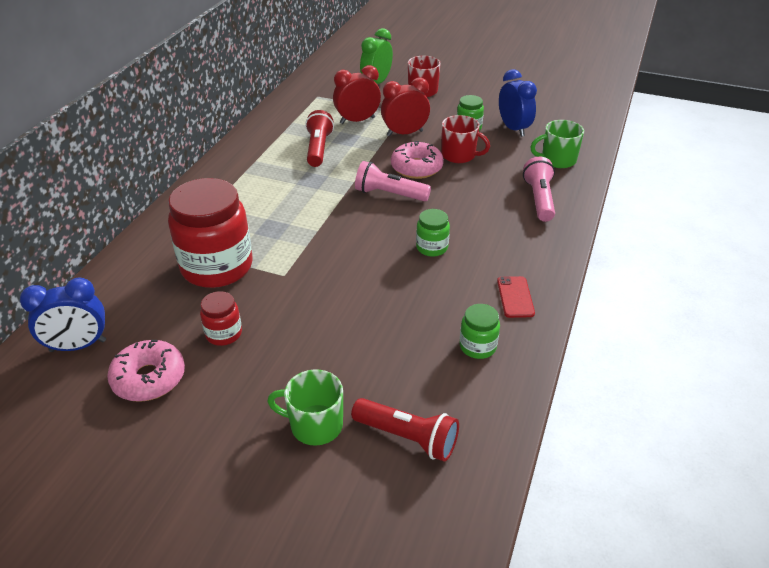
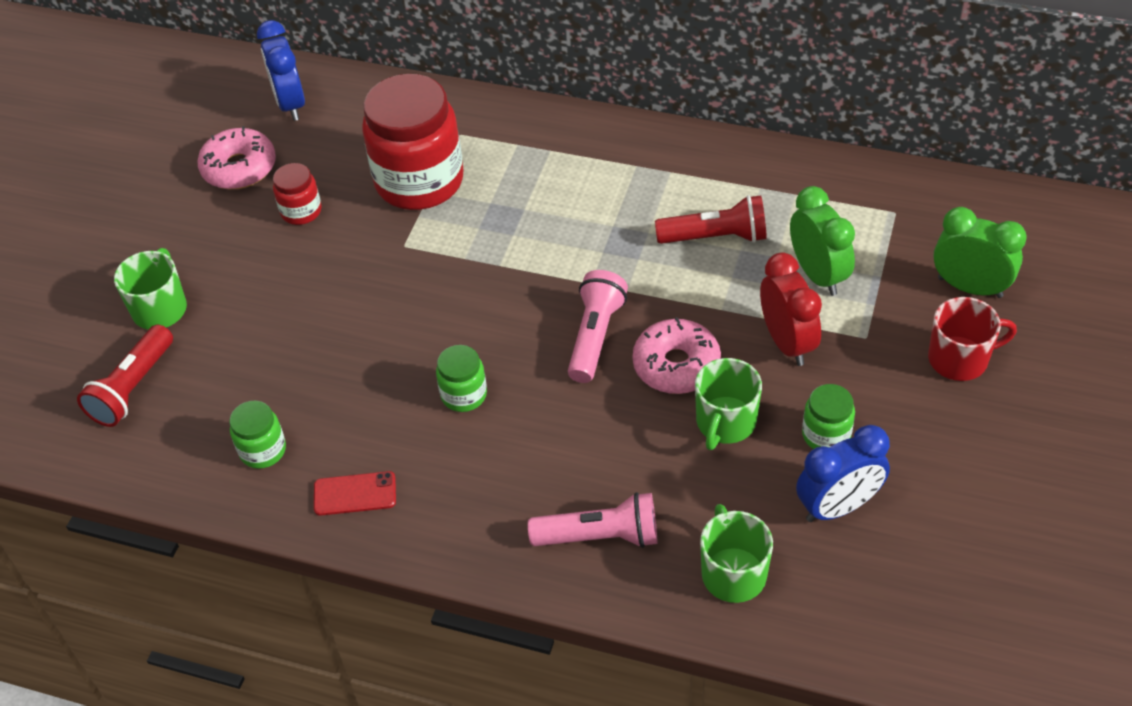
camera: 90 degrees right, 10 degrees up
red clock [333,65,381,124] -> green clock [790,186,855,296]
red mug [441,115,490,163] -> green mug [695,358,762,450]

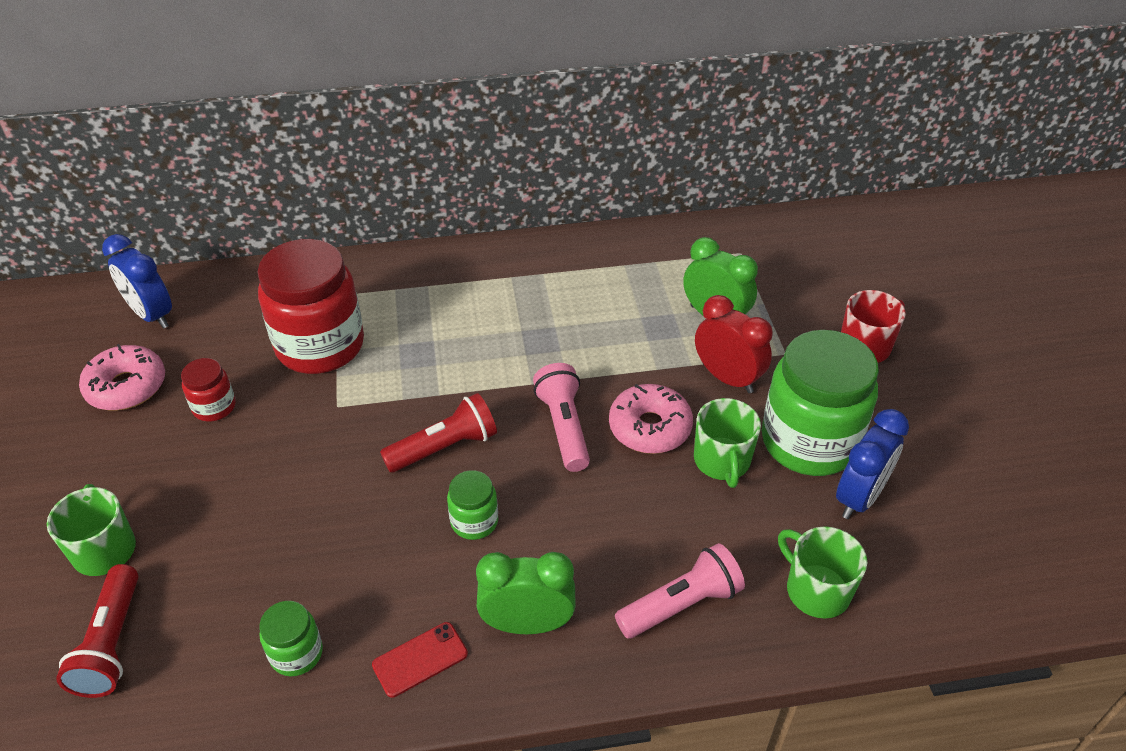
camera: 30 degrees left, 5 degrees down
red flashlight [655,195,767,244] -> red flashlight moved to [380,393,497,473]
green jar [802,384,855,449] -> green jar [762,330,879,476], size x2.17
green clock [933,207,1027,298] -> green clock moved to [476,552,576,634]

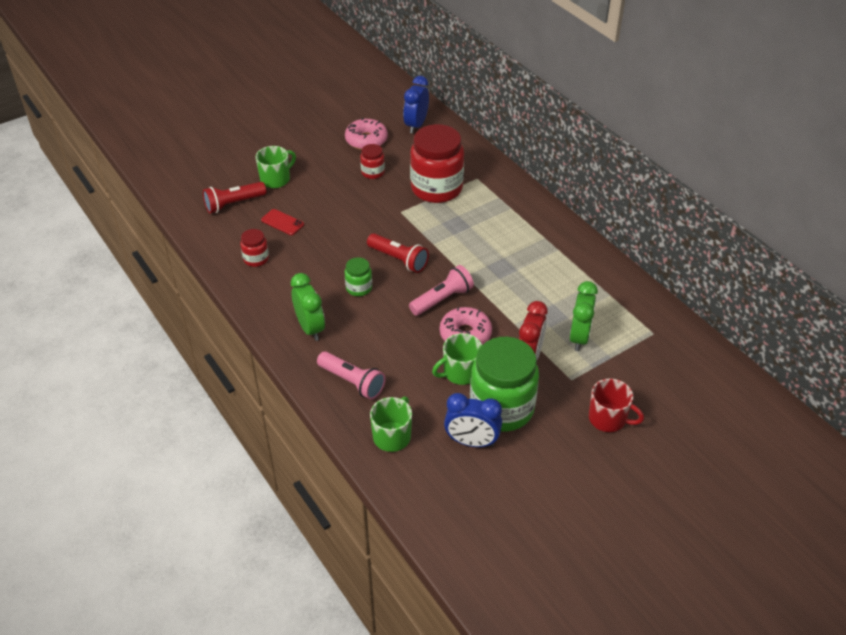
camera: 65 degrees right, 0 degrees up
green jar [259,601,323,676] -> red jar [240,229,269,267]
red phone [372,622,468,698] -> red phone moved to [261,209,304,235]

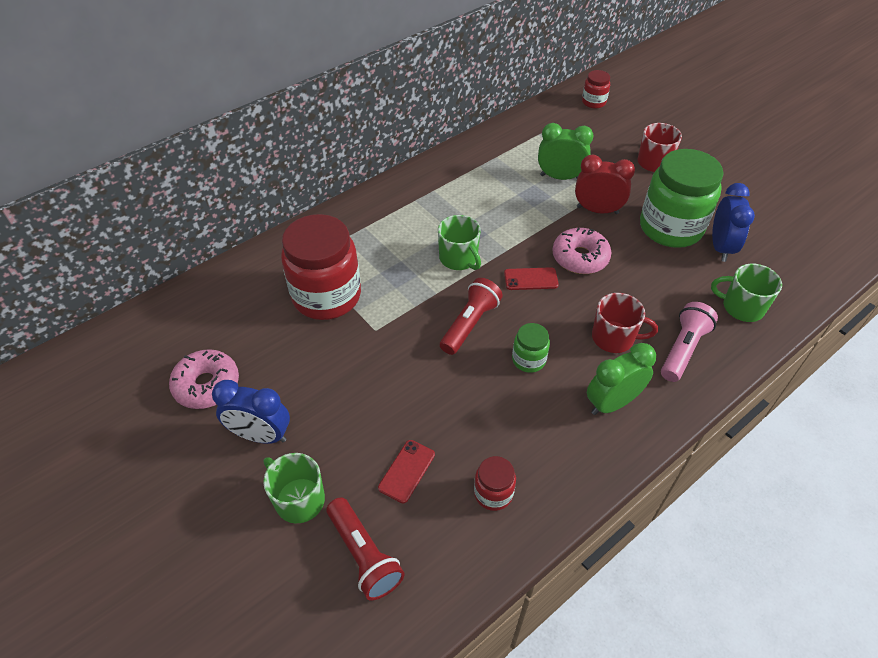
camera: 95 degrees left, 5 degrees up
red jar [360,144,385,179] -> red jar moved to [582,70,610,109]
blue clock [403,76,429,133] -> blue clock moved to [212,380,290,444]
pink flashlight [409,265,474,316] -> red phone [504,267,559,290]
green mug [432,333,482,385] -> green mug moved to [438,215,481,270]
none -> red mug [592,293,658,353]

